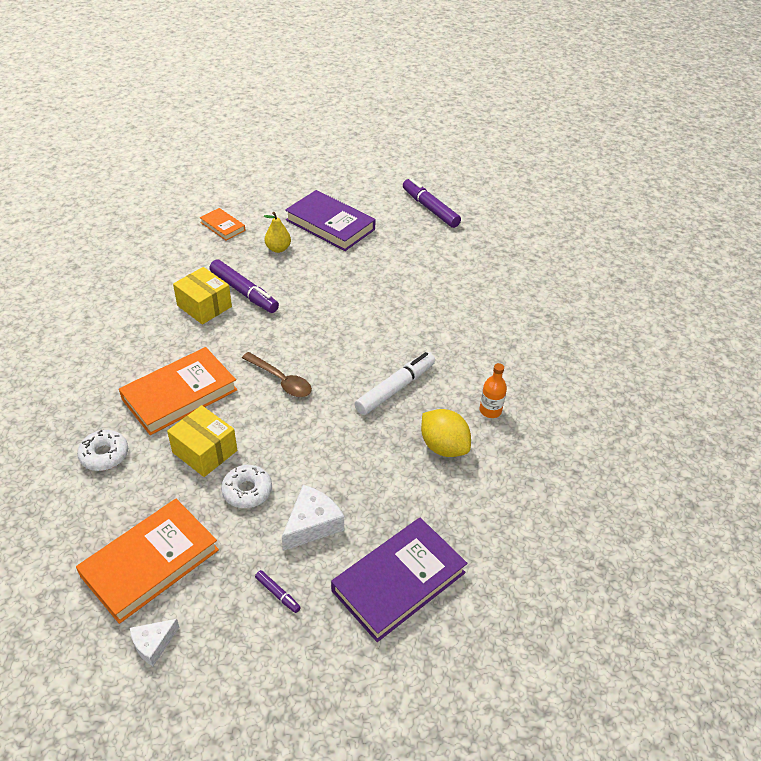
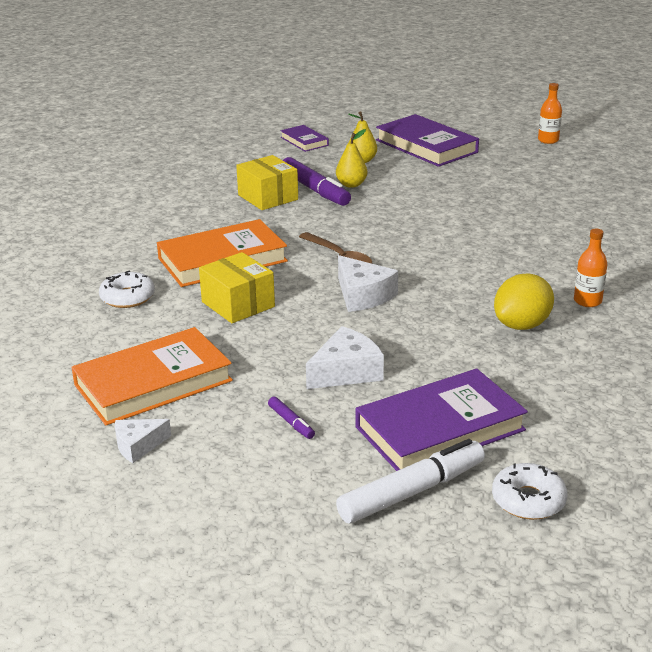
camera: 15 degrees right, 15 degrees down
orange book [200,208,245,241] -> purple book [280,125,329,152]
white donut [221,465,272,508] -> white donut moved to [492,463,568,520]
white marker [355,352,435,415] -> white marker moved to [336,439,485,523]
purple marker [403,178,461,228] -> orange bottle [538,83,562,144]
yellow lemon [421,409,471,457] -> yellow lemon turned 75 degrees clockwise [494,274,554,330]
none -> yellow pear [336,129,367,188]
none -> white cheese [338,255,398,312]

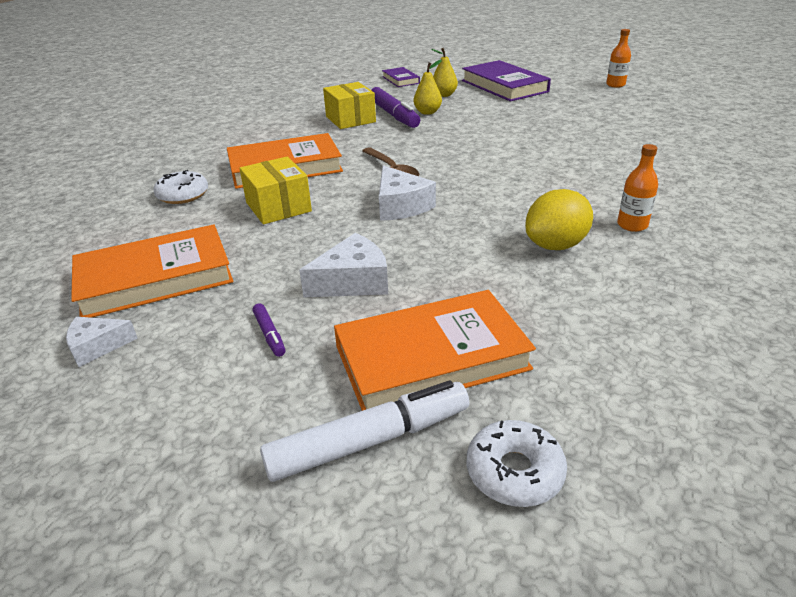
camera: 10 degrees right, 5 degrees up
purple book [356,368,528,471] -> orange book [334,290,536,411]

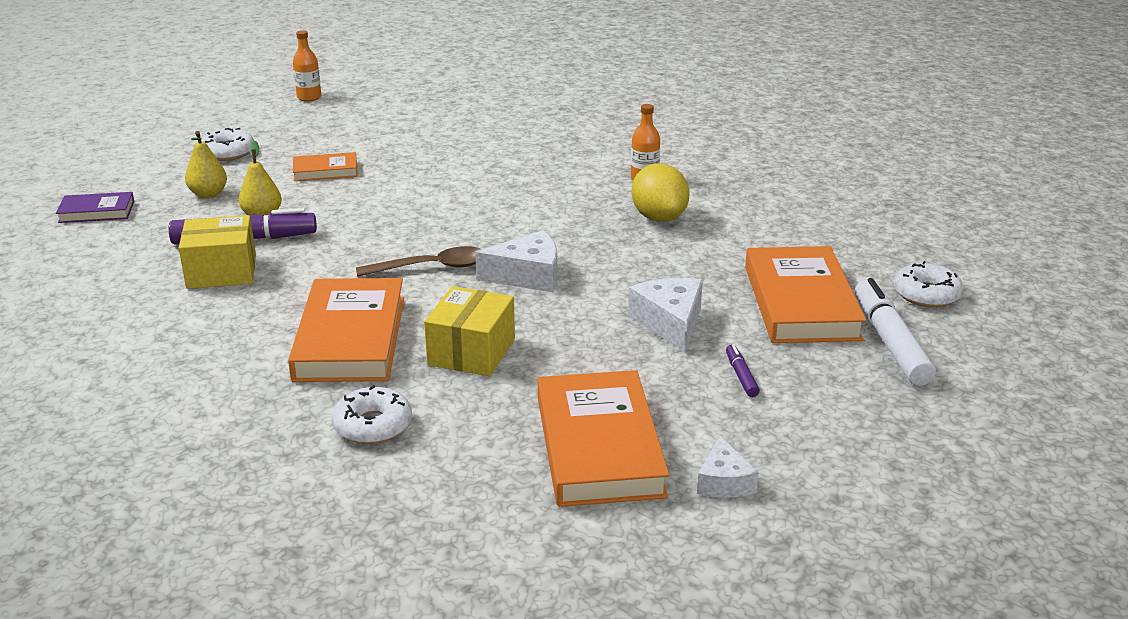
camera: 75 degrees left, 5 degrees down
yellow box [239,156,312,224] -> yellow box turned 60 degrees counterclockwise [424,286,515,376]
purple marker [252,303,286,357] -> purple marker turned 90 degrees counterclockwise [726,344,760,397]
purple book [462,60,551,102] -> white donut [201,128,254,161]
none -> orange book [293,152,358,181]

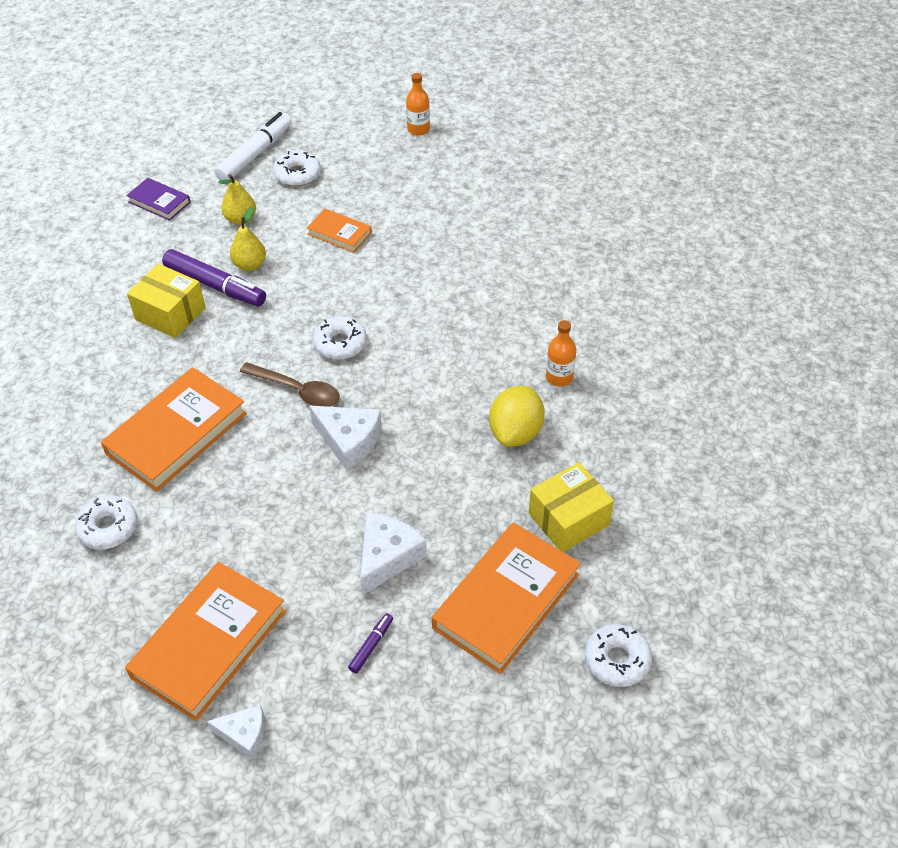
camera: 40 degrees right, 20 degrees up
yellow box [424,286,515,376] -> yellow box moved to [529,462,614,552]
white cheese [697,436,759,498] -> white cheese turned 120 degrees counterclockwise [207,705,265,759]
white marker [855,278,936,386] -> white marker moved to [214,112,292,180]
none -> white donut [313,316,367,360]

